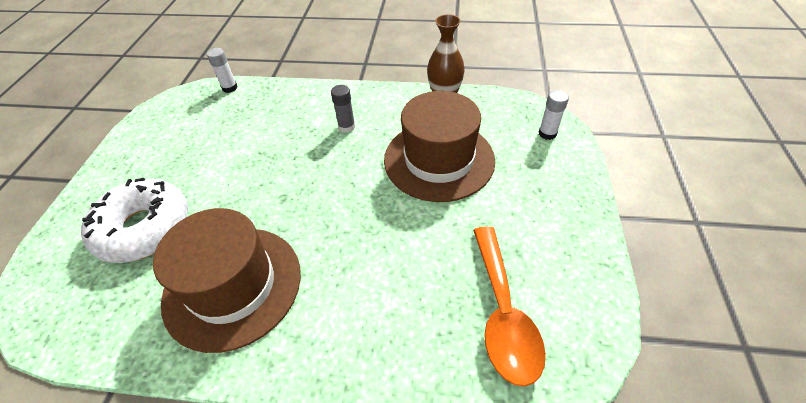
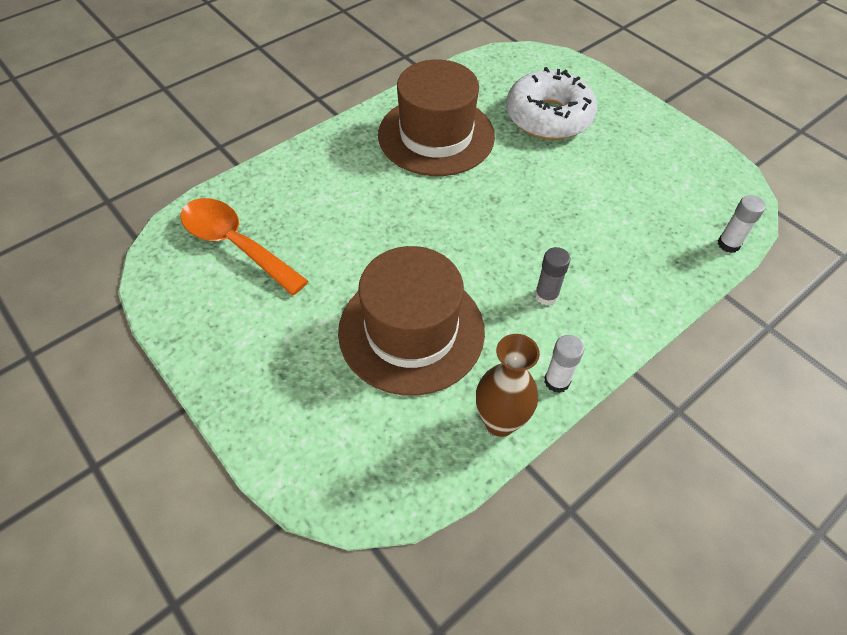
camera: 130 degrees right, 5 degrees up
white glue stick [539,90,569,140] -> white glue stick moved to [544,335,584,393]

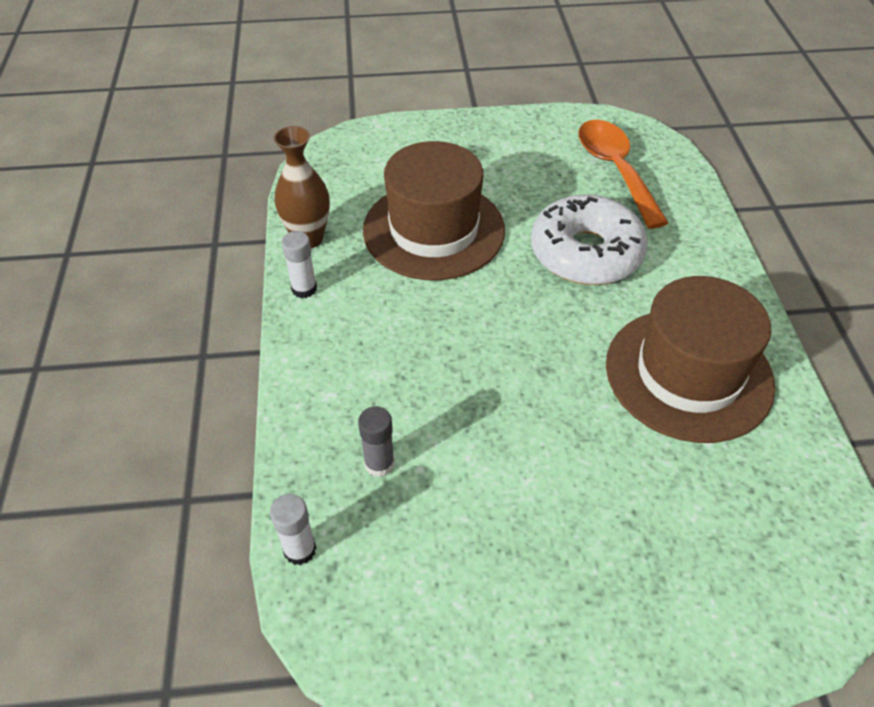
camera: 125 degrees right, 5 degrees down
orange spoon [180,198,308,295] -> orange spoon turned 90 degrees counterclockwise [578,120,669,229]
white donut [506,67,597,140] -> white donut moved to [531,195,648,285]
grey glue stick [535,247,570,306] -> grey glue stick moved to [358,406,395,477]

